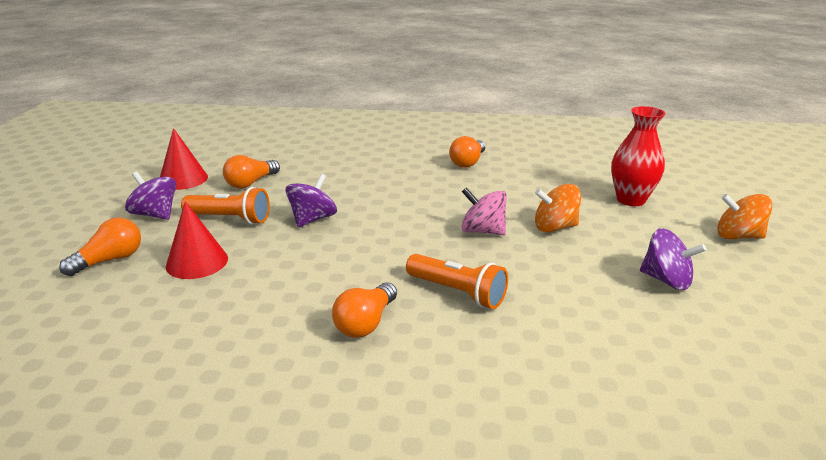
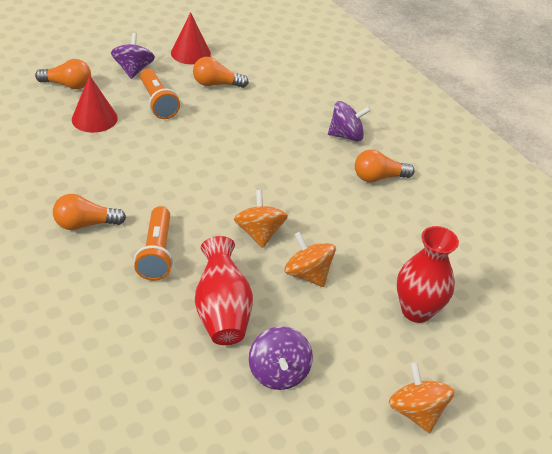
camera: 50 degrees right, 15 degrees up
purple spinning top [286,174,337,227] -> purple spinning top moved to [328,101,371,142]
pink spinning top [462,187,507,235] -> orange spinning top [234,190,288,248]
none -> red vase [195,236,253,345]

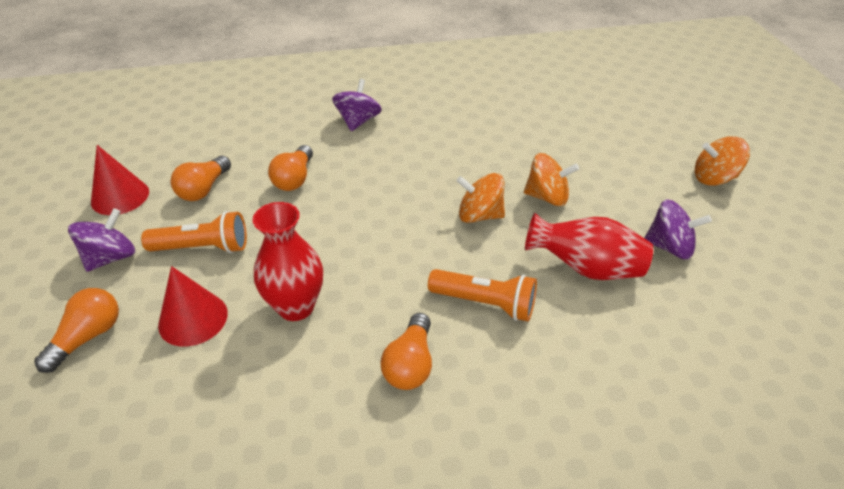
camera: 65 degrees left, 0 degrees up
purple spinning top [111,33,155,79] -> purple spinning top turned 105 degrees clockwise [68,208,135,272]
orange spinning top [284,232,336,287] -> orange spinning top turned 150 degrees counterclockwise [524,153,579,206]
orange light bulb [355,149,415,182] -> orange light bulb moved to [268,145,313,191]
red vase [397,226,459,323] -> red vase moved to [252,202,323,321]

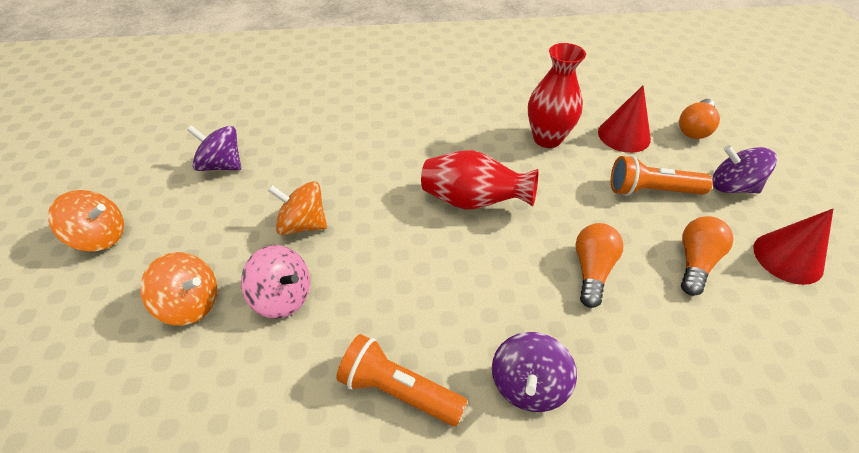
camera: 175 degrees left, 5 degrees up
purple spinning top [68,208,135,272] -> purple spinning top turned 75 degrees clockwise [712,145,777,194]
orange light bulb [380,313,432,390] -> none
orange flashlight [428,269,537,321] -> orange flashlight moved to [336,334,467,426]
orange spinning top [457,173,505,223] -> orange spinning top moved to [140,252,217,326]
red vase [525,213,653,280] -> red vase moved to [421,150,539,210]
none -> pink spinning top [241,245,310,319]

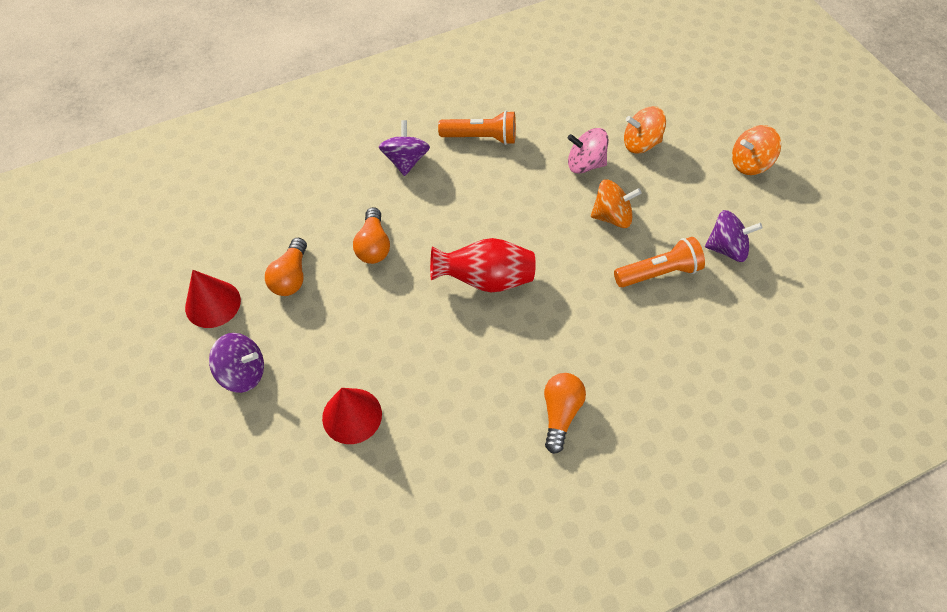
camera: 160 degrees right, 10 degrees up
red vase [528,43,586,148] -> none
orange flashlight [611,155,713,196] -> orange flashlight moved to [614,237,705,287]
orange light bulb [679,99,720,139] -> orange light bulb moved to [544,373,586,454]

